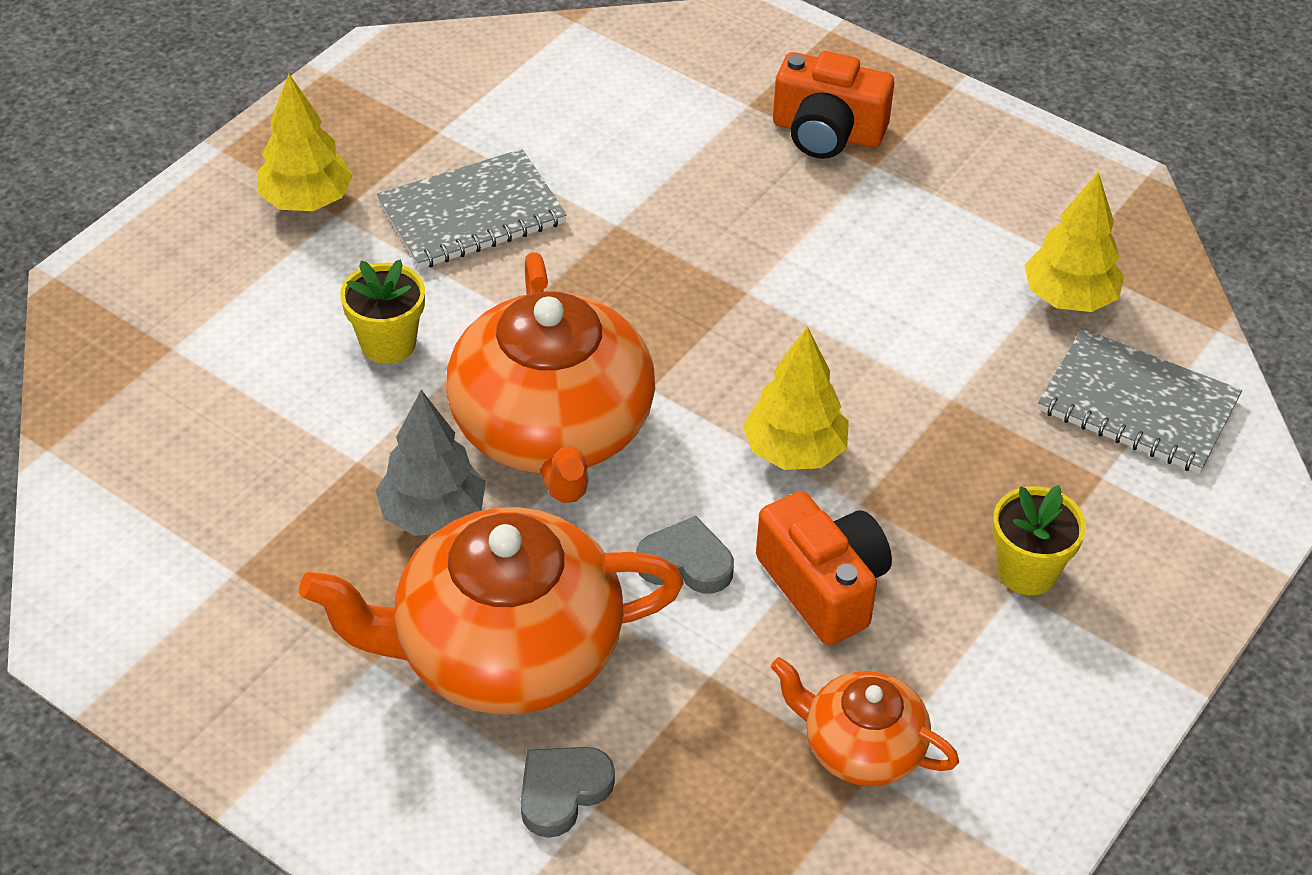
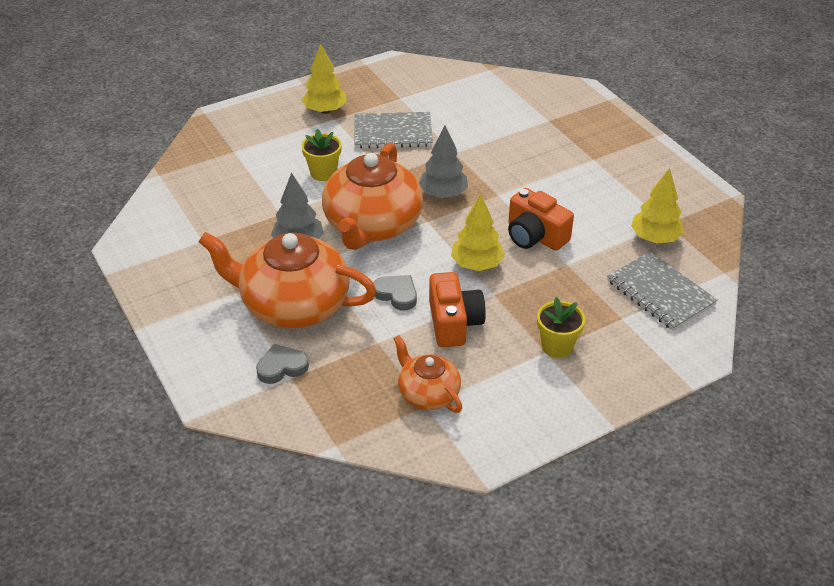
camera: 25 degrees right, 5 degrees down
orange camera [773,51,894,159] -> orange camera moved to [508,188,574,251]
none -> grey tree [419,125,468,198]

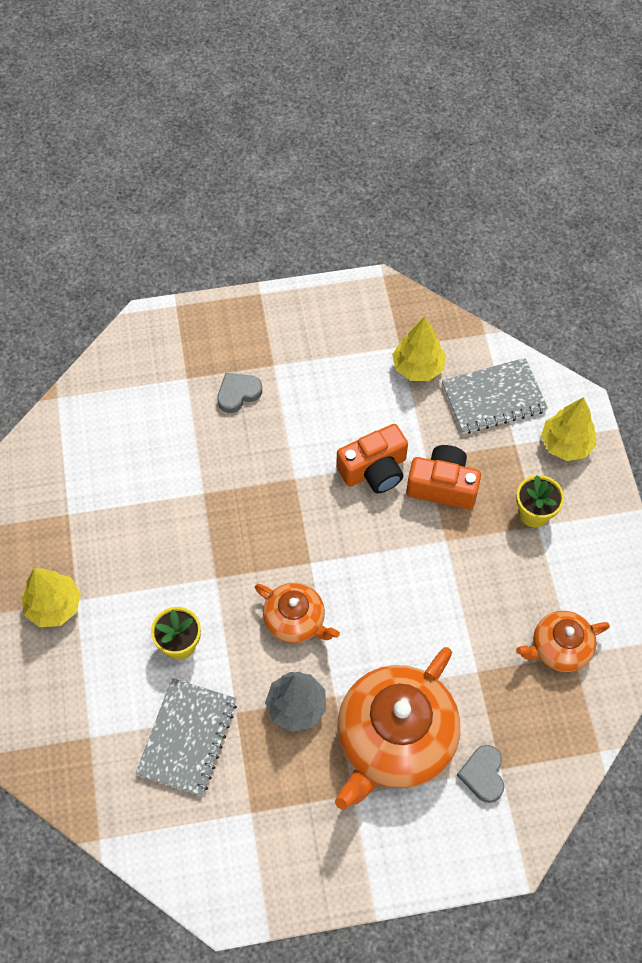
camera: 70 degrees left, 20 degrees up
orange teapot [322,142,423,250] -> orange teapot [255,583,340,643], size x0.53
grey notebook [355,112,433,149] -> grey notebook moved to [135,678,237,796]
grey heart [373,275,417,311] -> grey heart moved to [217,373,262,413]
grey tree [419,125,468,198] -> none
orange camera [429,272,486,347] -> orange camera moved to [406,445,481,509]
yellow tree [451,194,505,271] -> yellow tree moved to [541,397,597,461]

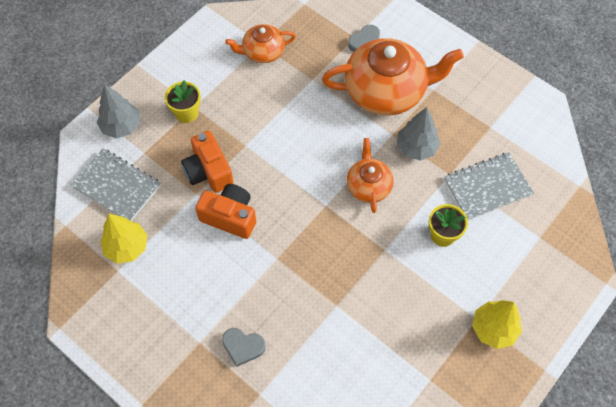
camera: 130 degrees left, 0 degrees up
orange teapot [516,611,610,672] -> orange teapot turned 135 degrees clockwise [225,24,296,63]
yellow tree [541,397,597,461] -> grey tree [97,84,140,138]

